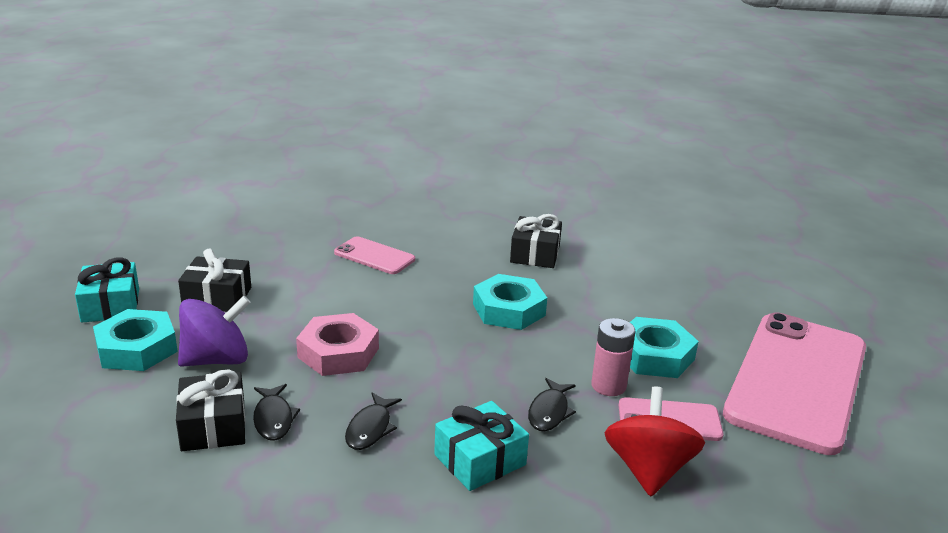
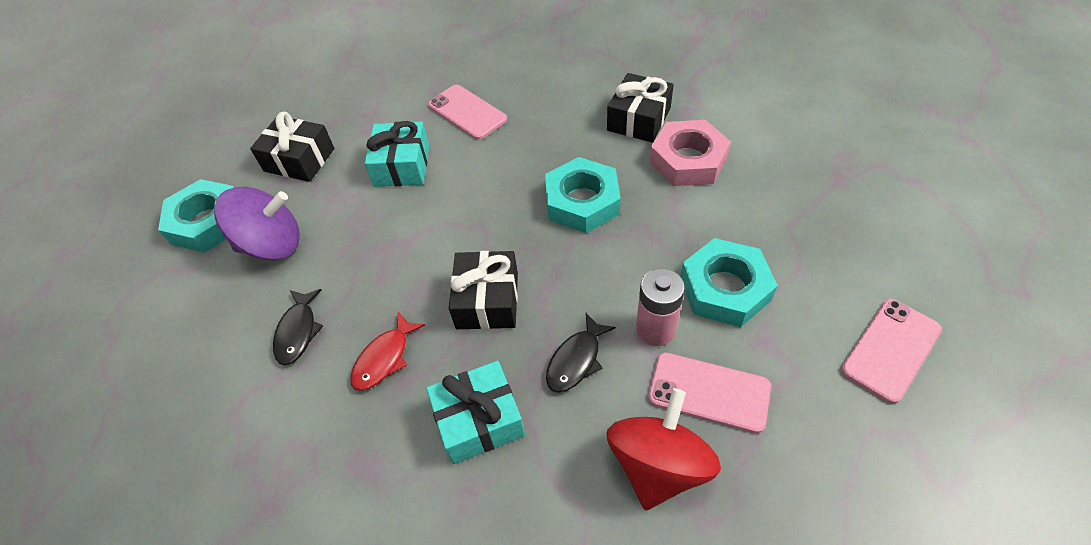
camera: 20 degrees right, 25 degrees up
turquoise gift [75,257,139,322] -> turquoise gift moved to [364,121,429,187]
black gift [176,370,246,451] -> black gift moved to [449,251,518,330]
pink nut [296,313,379,376] -> pink nut moved to [649,120,731,186]
black fish [345,393,402,450] -> red fish [350,312,425,391]
pink phone [723,312,866,455] -> pink phone [841,299,942,404], size x0.45

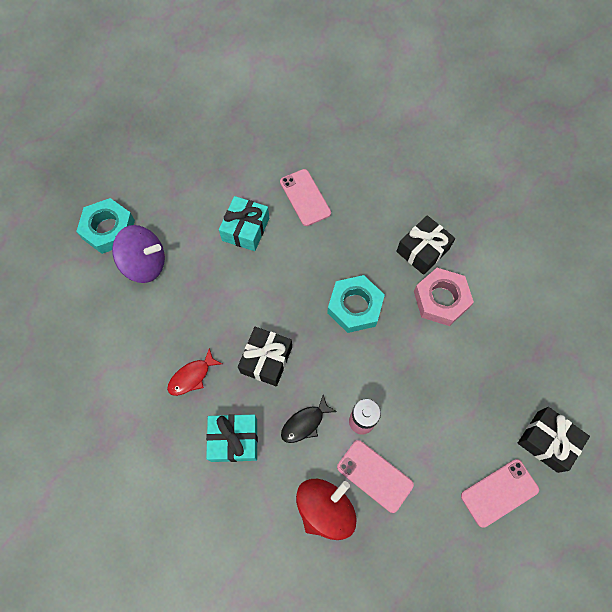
camera: 15 degrees right, 15 degrees up
black gift [250,112,335,182] -> black gift moved to [518,407,590,473]
black fish [273,289,323,365] -> none
turquoise nut [680,238,778,327] -> none

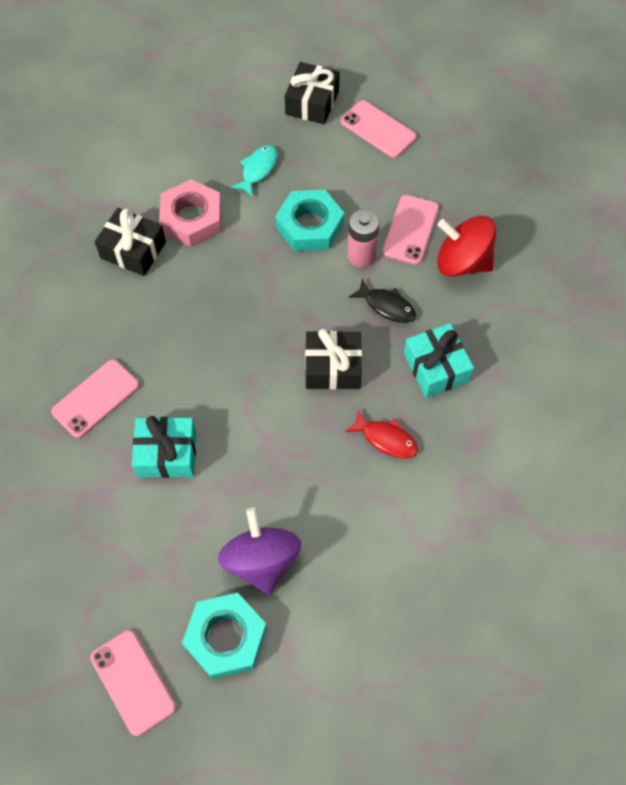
camera: 110 degrees left, 5 degrees down
turquoise nut [327,275,385,333] -> turquoise nut moved to [275,190,344,251]
none -> pink phone [90,630,176,736]
none -> turquoise fish [231,145,277,196]

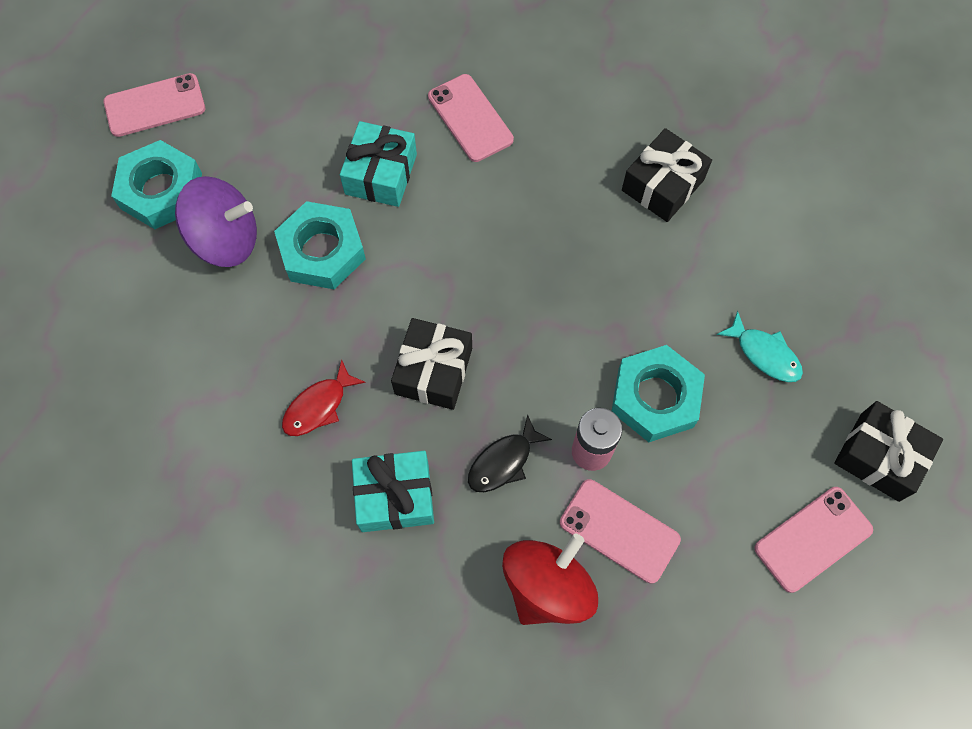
camera: 105 degrees right, 5 degrees up
pink nut [159,179,222,247] -> none
none -> turquoise nut [274,201,366,289]

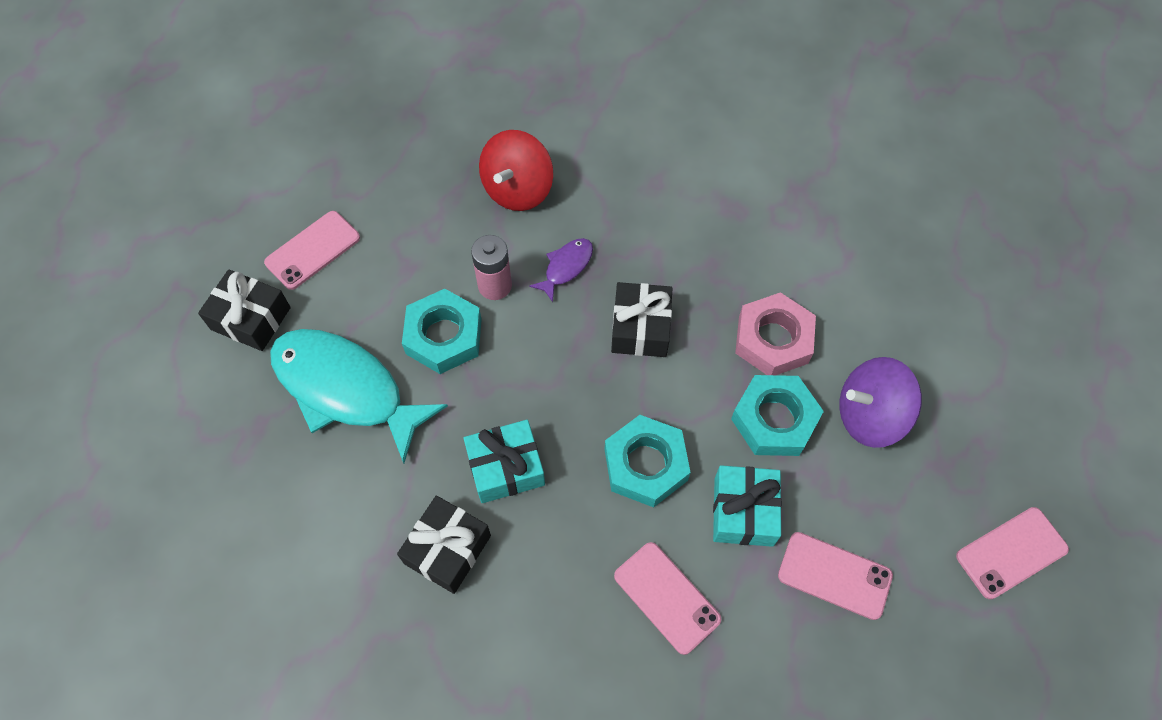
camera: 170 degrees right, 5 degrees down
turquoise nut [111,140,202,229] -> turquoise nut moved to [605,415,691,508]
red fish [282,360,366,436] -> none
turquoise gift [352,451,434,532] -> turquoise gift moved to [463,420,545,503]
black fish [468,414,552,492] -> purple fish [529,238,593,302]
pink phone [560,479,681,584] -> pink phone moved to [778,532,893,620]
turquoise fish [717,311,803,382] -> turquoise fish [270,329,448,463], size x2.26
none -> pink nut [735,292,816,375]

